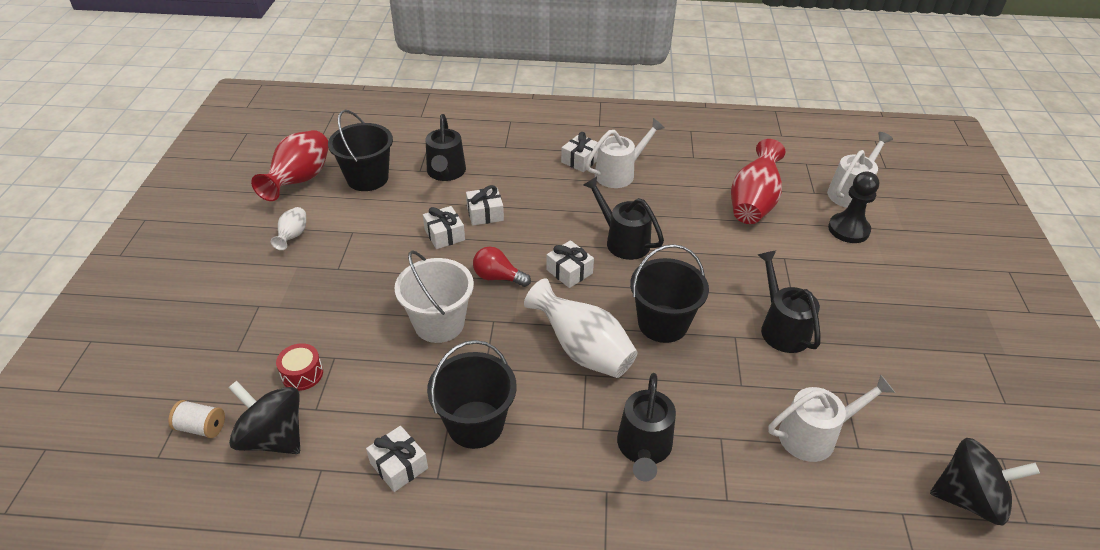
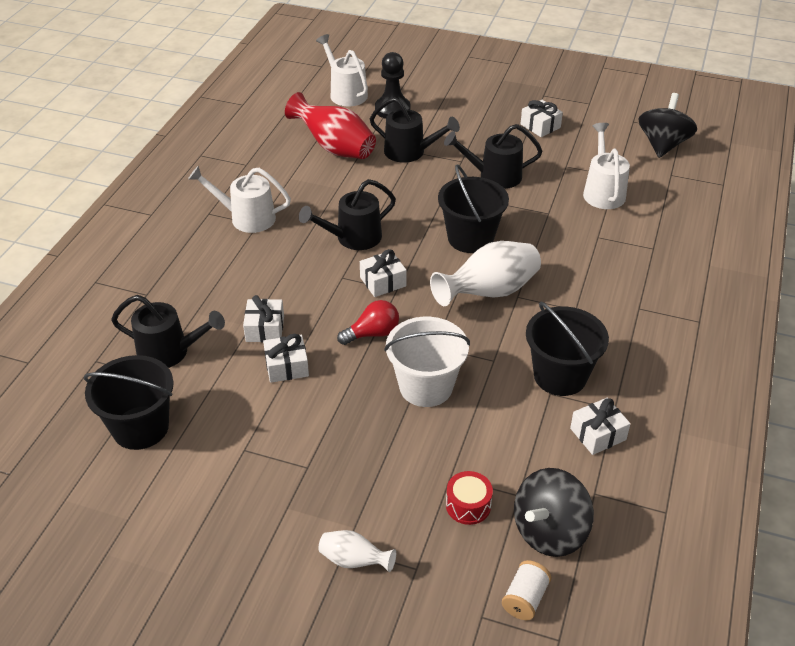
camera: 75 degrees left, 0 degrees up
red vase [251,130,329,201] -> none
white vase [271,207,306,250] -> white vase moved to [318,530,396,572]
red light bulb [473,247,531,287] -> red light bulb turned 150 degrees counterclockwise [337,300,399,345]
white gift [561,132,598,172] -> white gift moved to [521,100,563,137]
white watering can [585,118,664,188] -> white watering can turned 60 degrees counterclockwise [188,166,291,233]
black watering can [617,373,676,482] -> black watering can moved to [370,97,460,163]

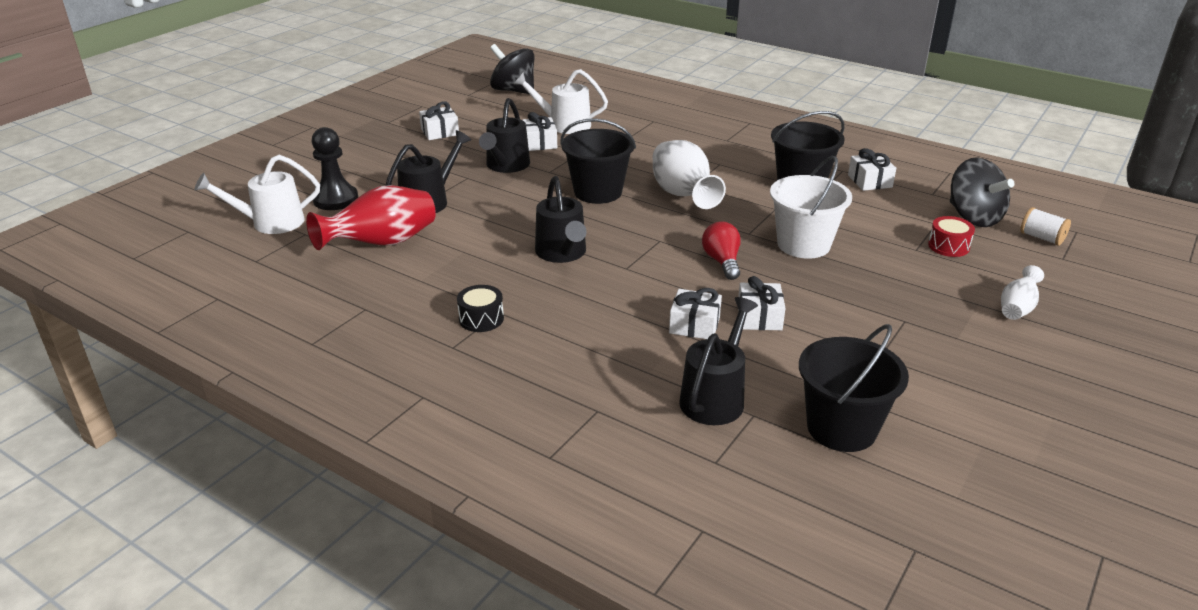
camera: 75 degrees left, 10 degrees down
white watering can [188,166,291,233] -> black drum [457,285,504,332]
white gift [360,249,407,297] -> white gift moved to [523,112,557,151]

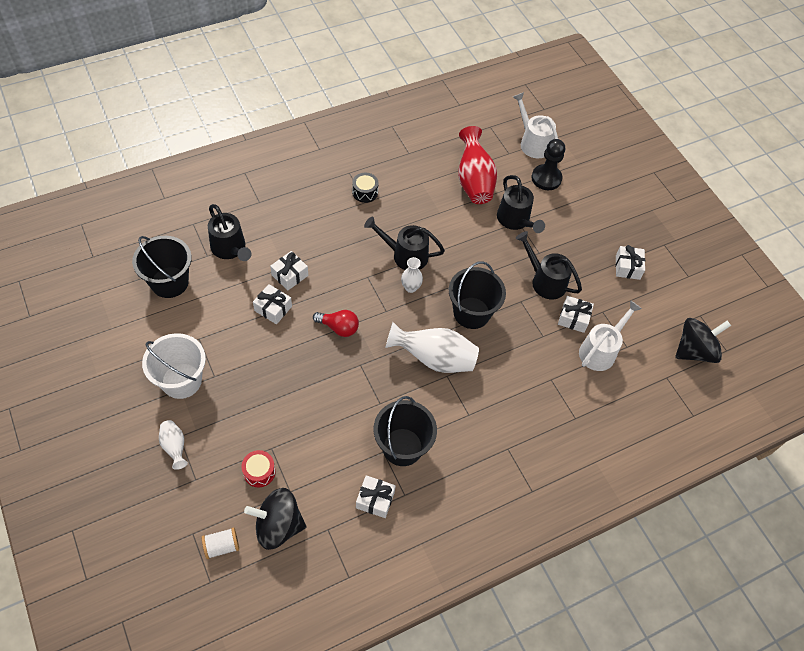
camera: 115 degrees right, 25 degrees up
white watering can [194,155,320,234] -> white watering can turned 45 degrees counterclockwise [513,92,558,158]
white bucket [770,156,852,259] -> white bucket moved to [142,333,206,399]
none -> white vase [401,257,423,293]

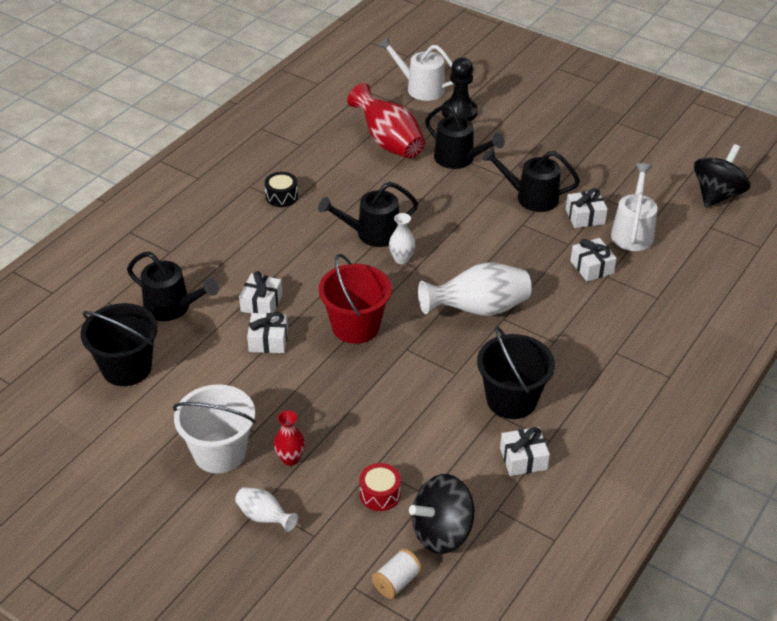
camera: 25 degrees left, 15 degrees down
red light bulb [313,310,359,337] -> red bucket [319,254,392,344]
black bucket [449,261,506,329] -> none
white gift [616,245,645,280] -> white gift moved to [570,238,617,282]
none -> red vase [274,410,305,466]

